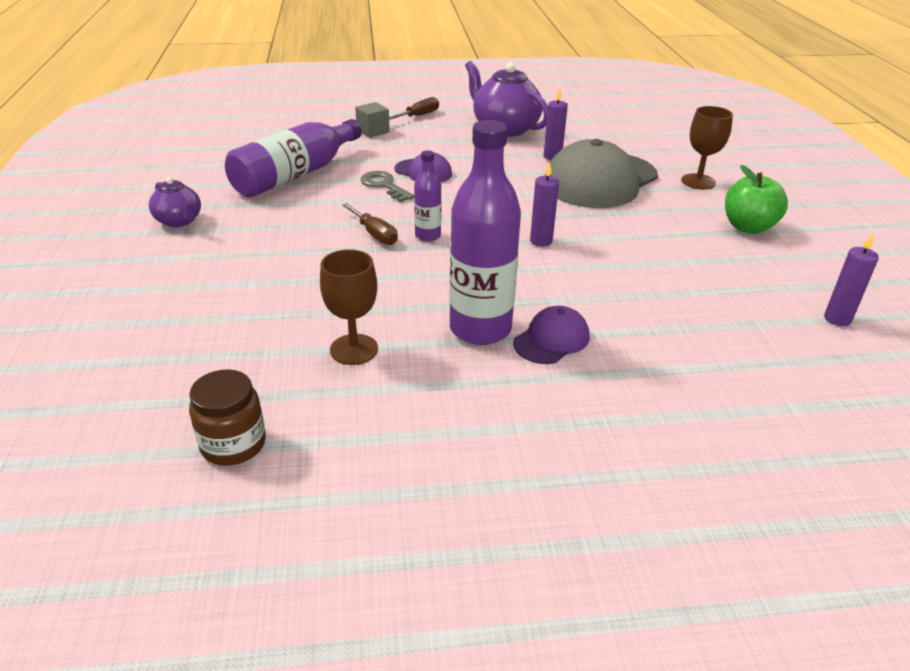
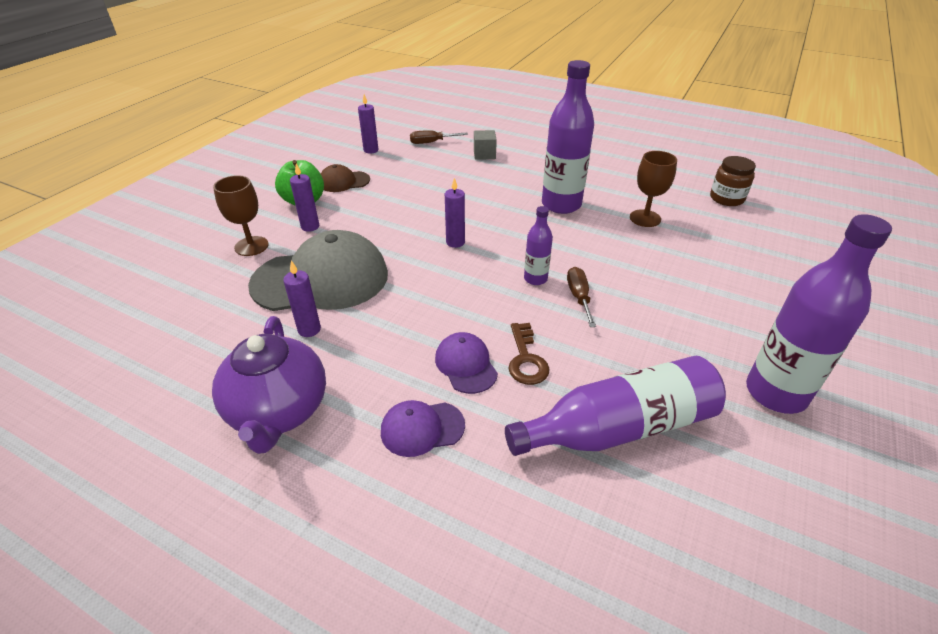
camera: 145 degrees left, 5 degrees up
purple teapot [149,177,201,227] -> purple bottle [746,214,892,414]
grey cube [355,102,390,138] -> grey cube moved to [474,130,497,160]
grey key [361,171,414,202] -> brown key [508,323,550,385]
brown screwdriver [389,97,439,120] -> brown screwdriver moved to [410,130,468,144]
purple cap [513,306,589,364] -> purple cap moved to [381,400,465,457]
none -> purple candle [290,164,319,232]
none -> brown cap [321,164,370,192]

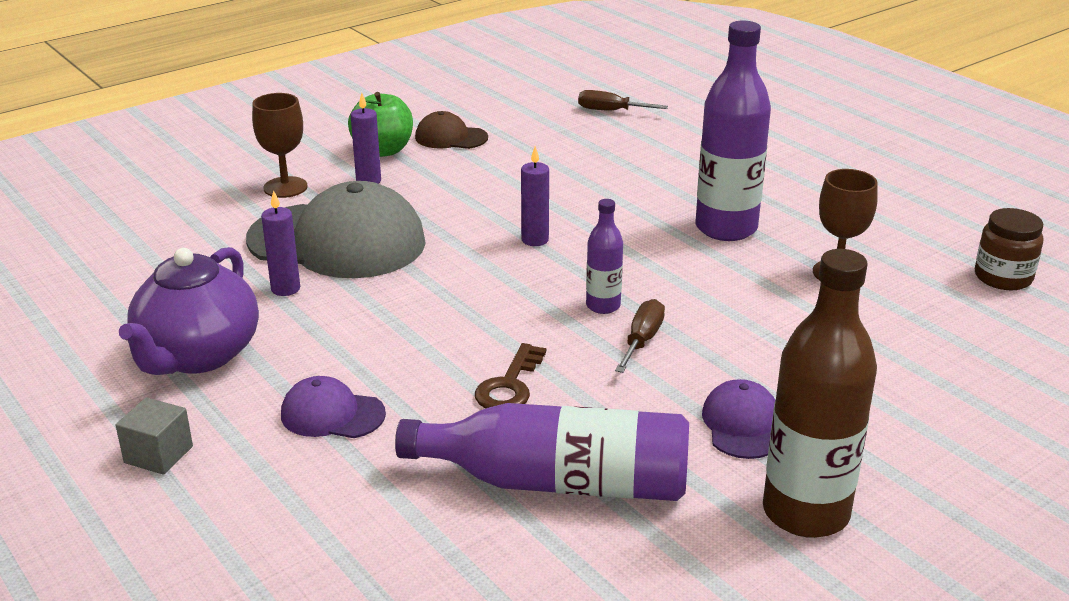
camera: 25 degrees right, 10 degrees down
purple candle [358,94,379,154] -> none
purple cap [435,332,498,394] -> purple cap moved to [702,379,775,459]
grey cube [474,130,497,160] -> grey cube moved to [115,397,193,475]
purple bottle [746,214,892,414] -> brown bottle [763,249,877,538]

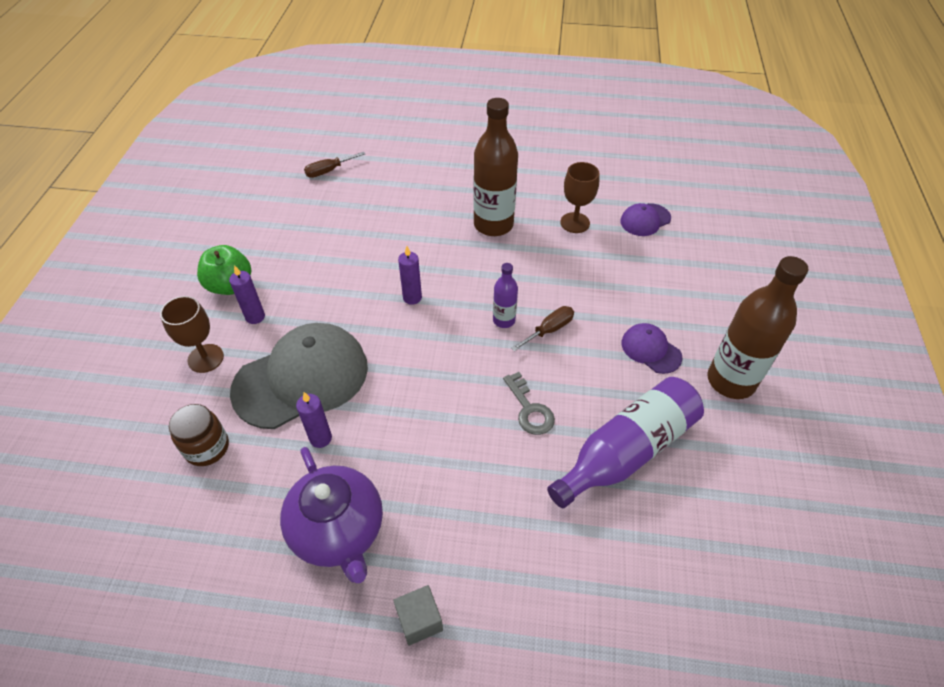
camera: 45 degrees left, 20 degrees up
purple cap [281,376,386,438] -> purple cap moved to [620,203,671,236]
brown cap [415,111,488,149] -> none
brown key [475,343,546,409] -> grey key [503,372,555,435]
brown screwdriver [615,299,665,373] -> brown screwdriver turned 75 degrees clockwise [511,306,574,351]
purple bottle [695,20,771,241] -> brown bottle [473,98,518,236]
brown jar [975,208,1043,290] -> brown jar moved to [169,404,229,466]

